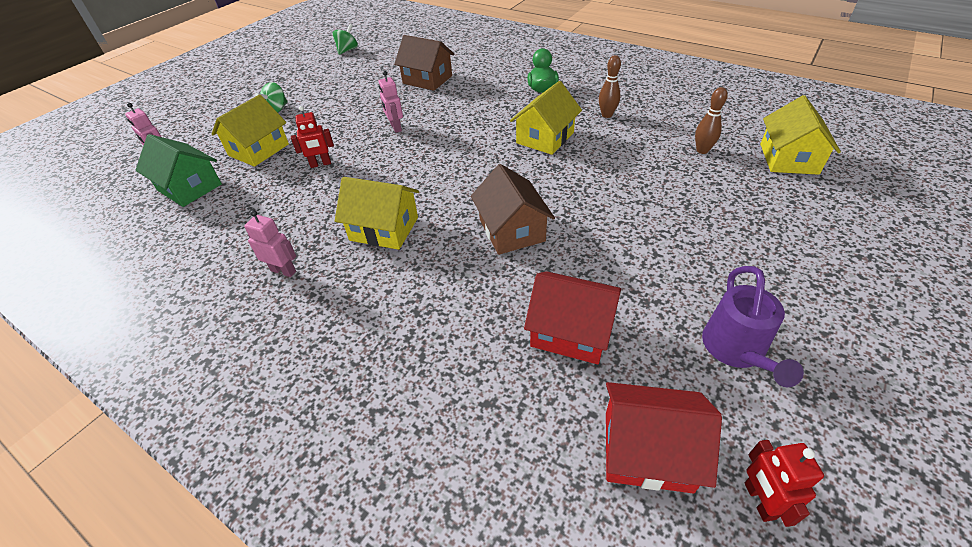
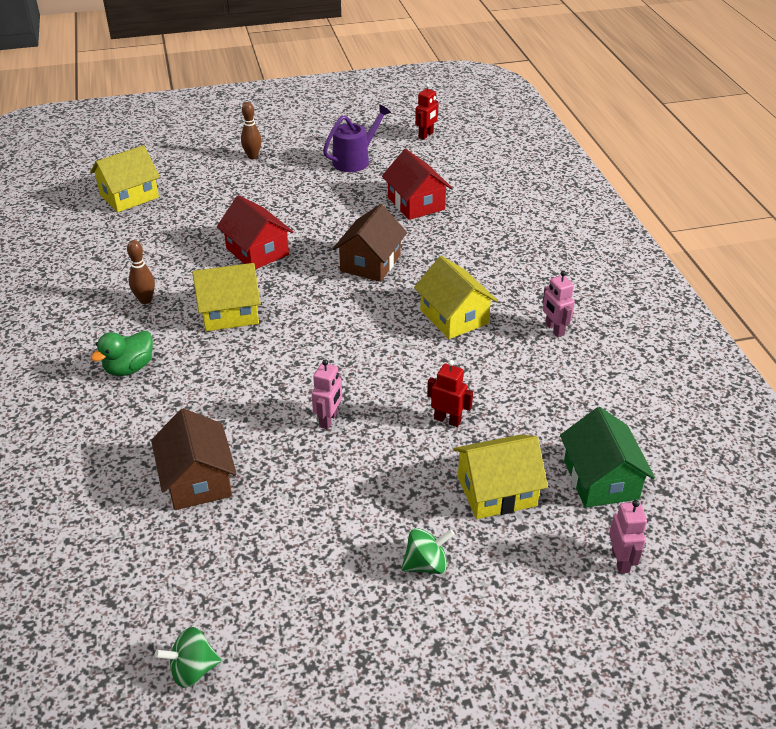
camera: 140 degrees left, 5 degrees down
red house [606,382,722,493] -> red house moved to [217,195,294,269]
brown bowling pin [695,87,728,154] -> brown bowling pin moved to [241,102,262,159]

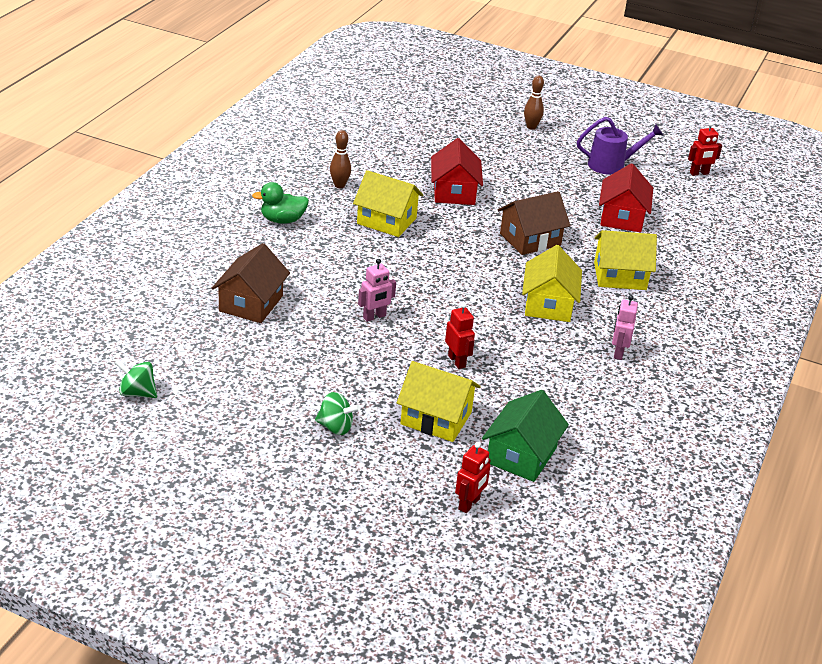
camera: 35 degrees right, 5 degrees down
yellow house [90,145,160,212] -> yellow house moved to [594,230,657,290]
pink robot [609,500,647,573] -> red robot [455,442,491,513]

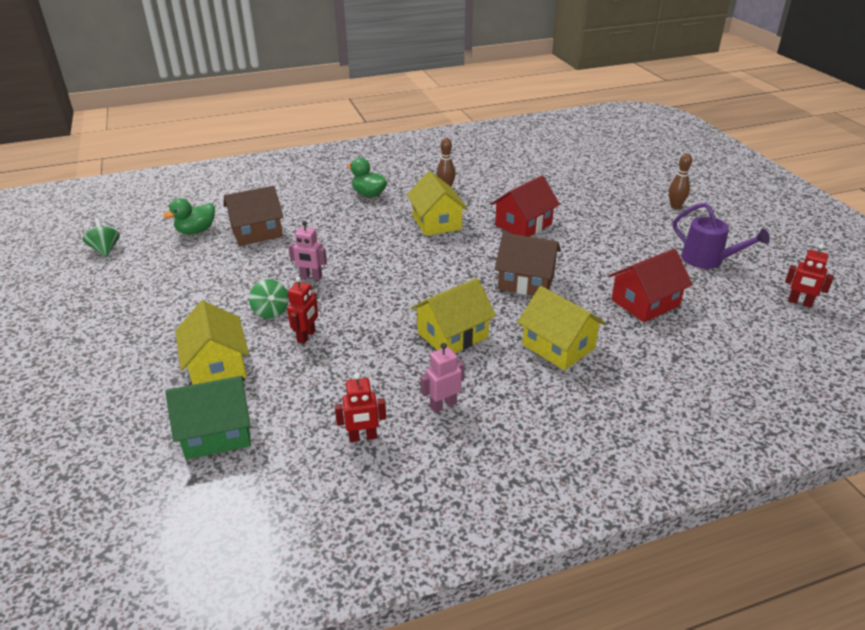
camera: 50 degrees right, 0 degrees up
green spinning top [315,392,360,435] -> green spinning top moved to [249,279,289,318]
red robot [455,442,491,513] -> red robot moved to [334,373,386,442]
none -> green duck [163,198,215,234]

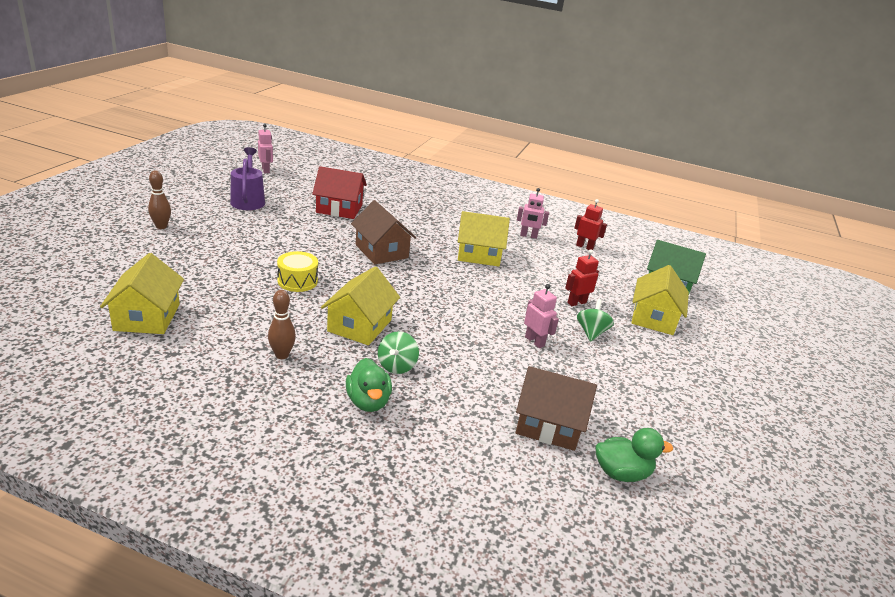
camera: 145 degrees left, 5 degrees down
green spinning top [83,218,120,257] -> green spinning top moved to [378,331,419,374]
red house [491,176,560,237] -> yellow drum [277,251,318,292]
yellow house [517,286,606,370] -> yellow house moved to [100,253,184,334]
red robot [785,244,834,308] -> pink robot [258,124,273,173]

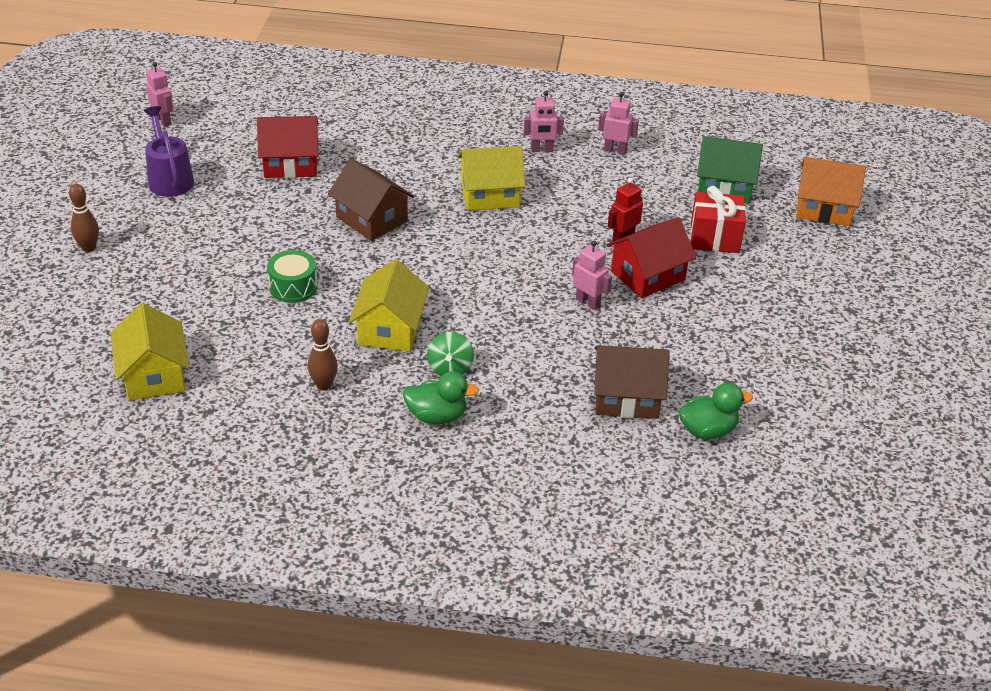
camera: 10 degrees left, 10 degrees up
yellow drum [277,251,318,292] -> green drum [267,250,318,303]
green duck [346,358,392,412] -> green duck turned 60 degrees counterclockwise [403,371,479,424]
red robot [574,199,607,250] -> pink robot [598,92,639,155]
green spinning top [577,299,614,342] -> red house [607,217,696,298]
yellow house [631,265,689,335] -> red gift [690,186,746,253]
none -> orange house [797,157,866,226]

